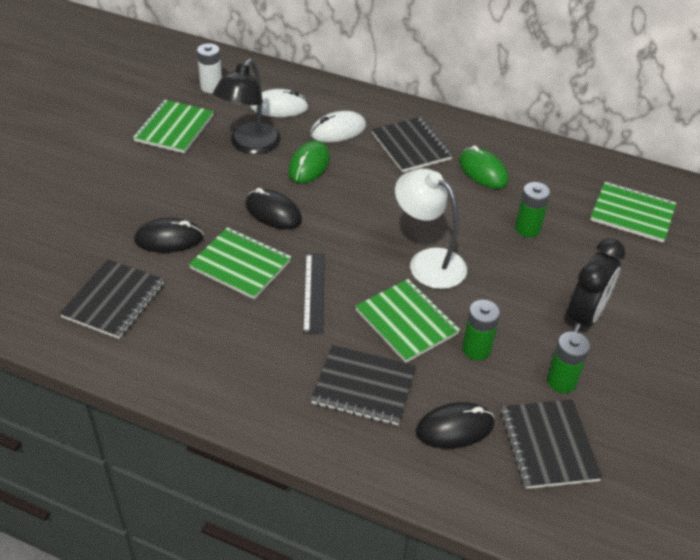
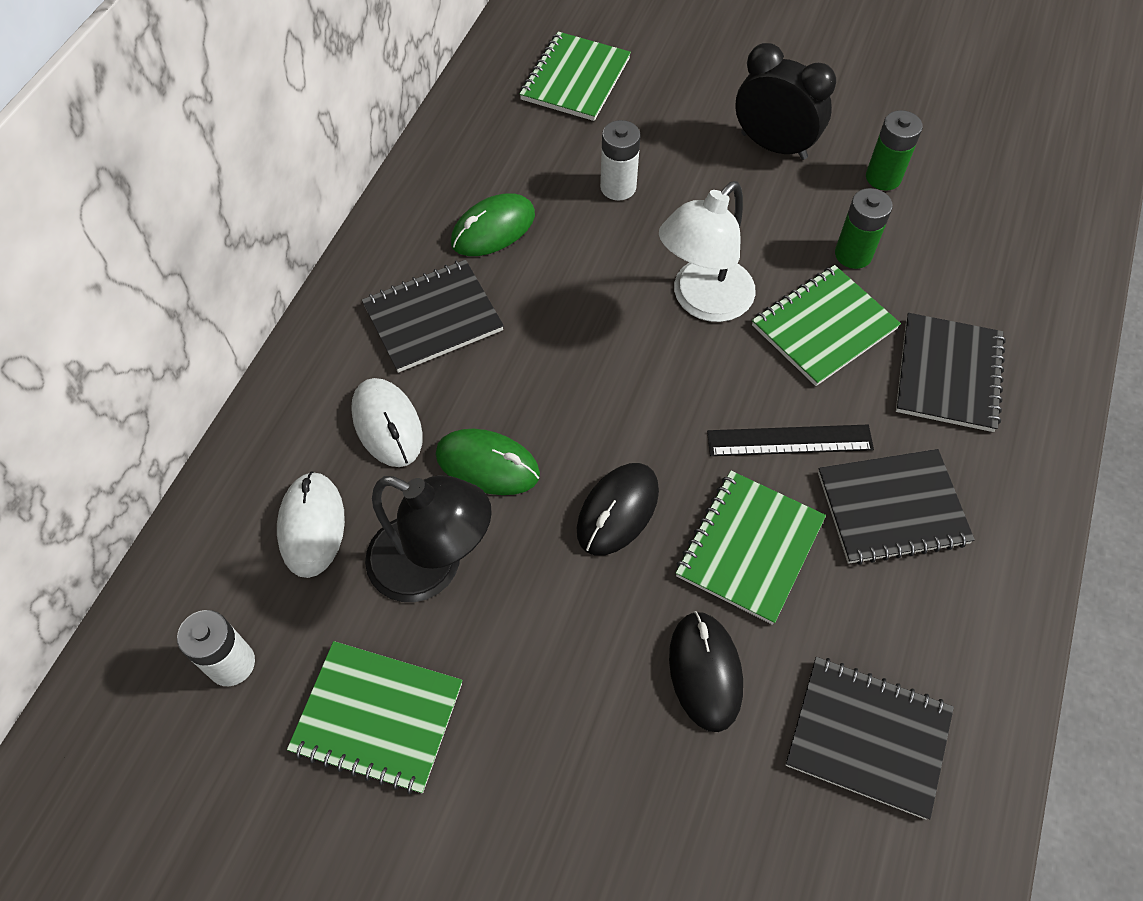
camera: 90 degrees left, 15 degrees up
black mouse [416,402,494,449] -> none
black notebook [501,399,603,489] -> black notebook moved to [818,449,975,565]
green battery [515,182,550,237] -> white battery [600,120,641,201]

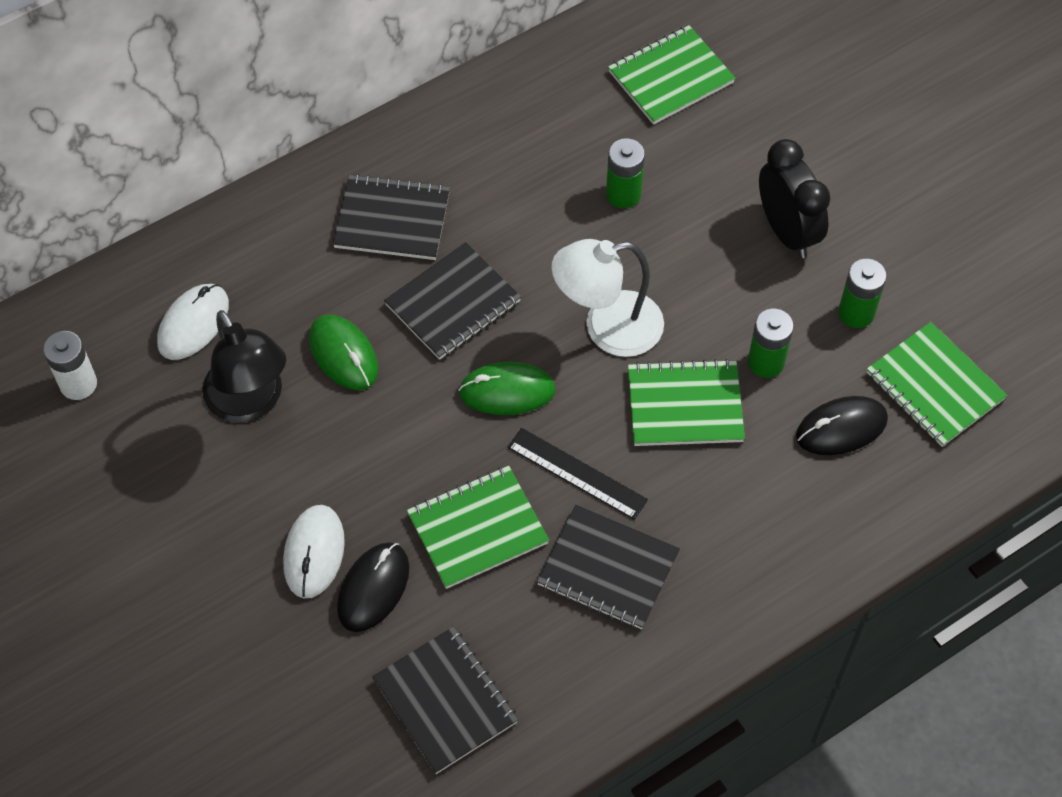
camera: 35 degrees right, 0 degrees up
green notebook [287,641,463,794] -> green notebook moved to [867,322,1007,447]
white mouse [351,378,423,467] -> white mouse moved to [283,505,345,598]
green mouse [451,193,535,256] -> green mouse moved to [458,362,556,415]
black mouse [577,463,659,556] -> black mouse moved to [796,396,888,455]
white battery [600,120,641,201] -> green battery [606,139,645,208]
black notebook [896,313,1006,432] -> black notebook moved to [384,242,521,360]

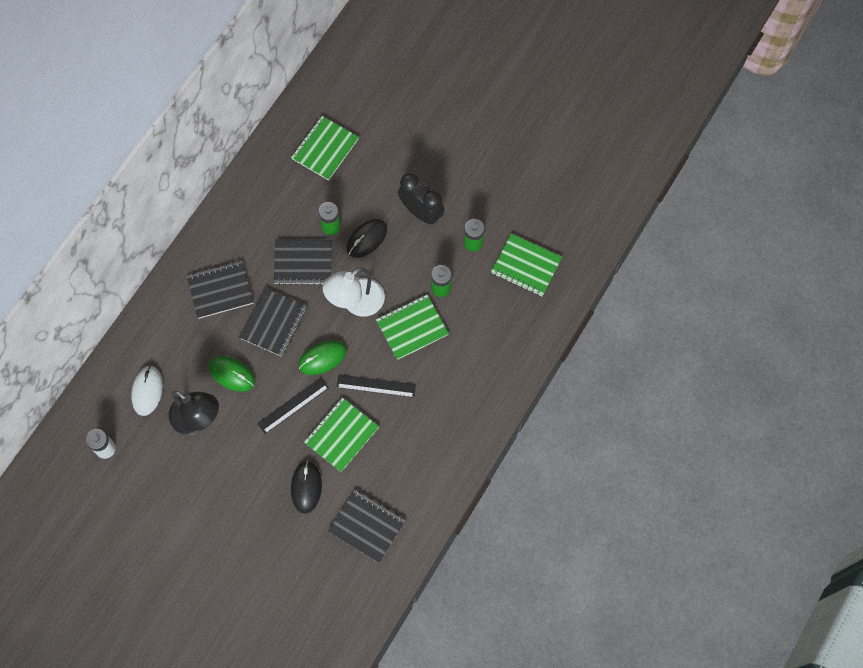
camera: 25 degrees left, 10 degrees up
white mouse [283,505,345,598] -> none
black notebook [537,505,680,629] -> black notebook moved to [274,240,332,285]
black mouse [796,396,888,455] -> black mouse moved to [346,219,387,258]
none -> black ruler [257,377,329,434]

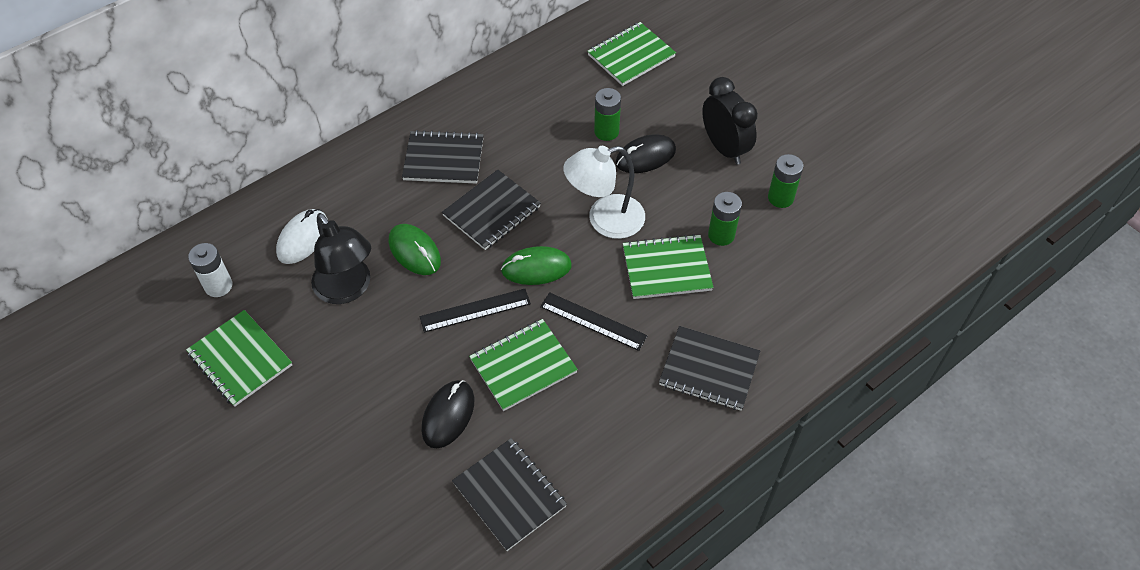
camera: 20 degrees right, 15 degrees down
black notebook [274,240,332,285] -> black notebook moved to [659,326,760,411]
green notebook [491,233,562,296] -> green notebook moved to [186,310,292,407]

